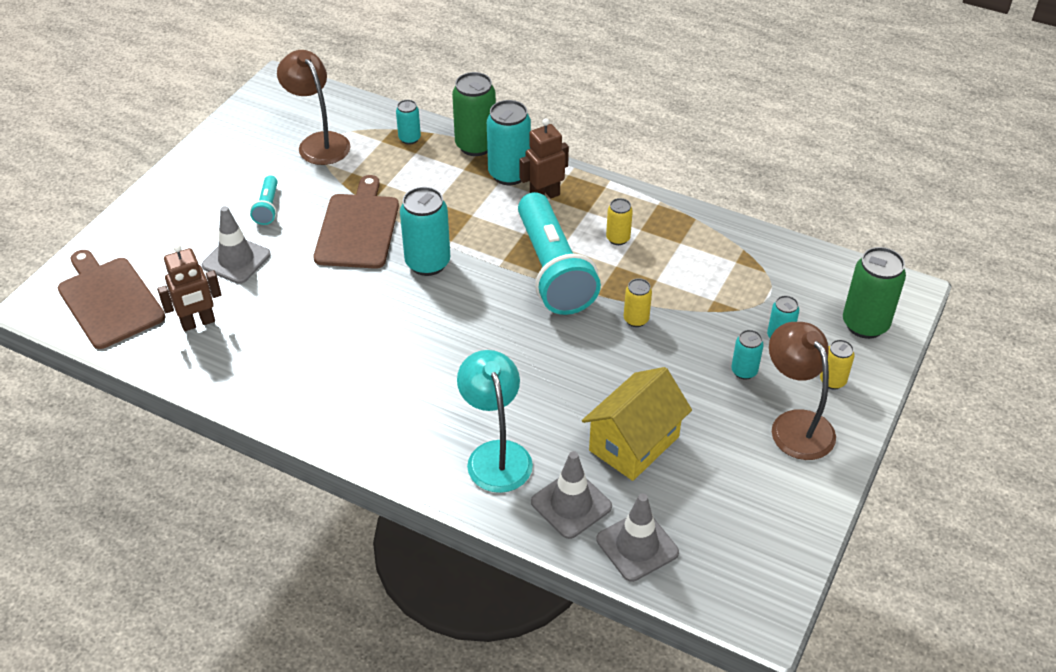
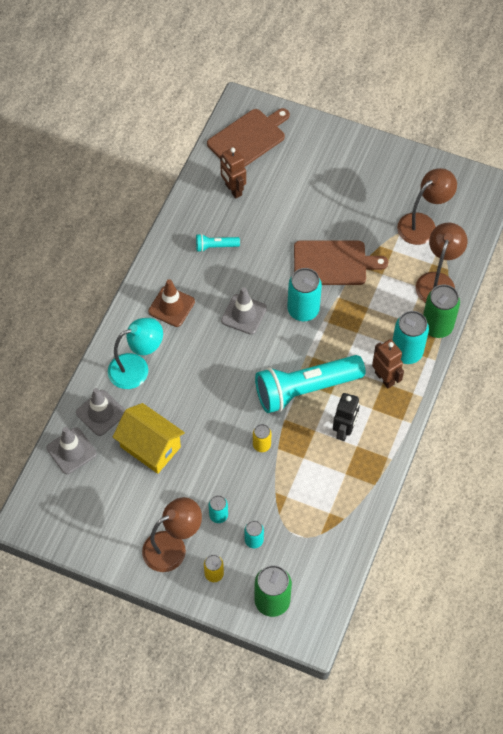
camera: 85 degrees right, 15 degrees up
grey traffic cone [202,206,271,284] -> grey traffic cone moved to [221,287,267,335]
turquoise flashlight [250,175,278,225] -> turquoise flashlight moved to [196,234,240,252]
turquoise can [396,100,421,145] -> brown lamp [416,223,467,303]
yellow can [606,198,633,245] -> black robot [333,393,360,441]
none -> brown traffic cone [148,279,195,327]

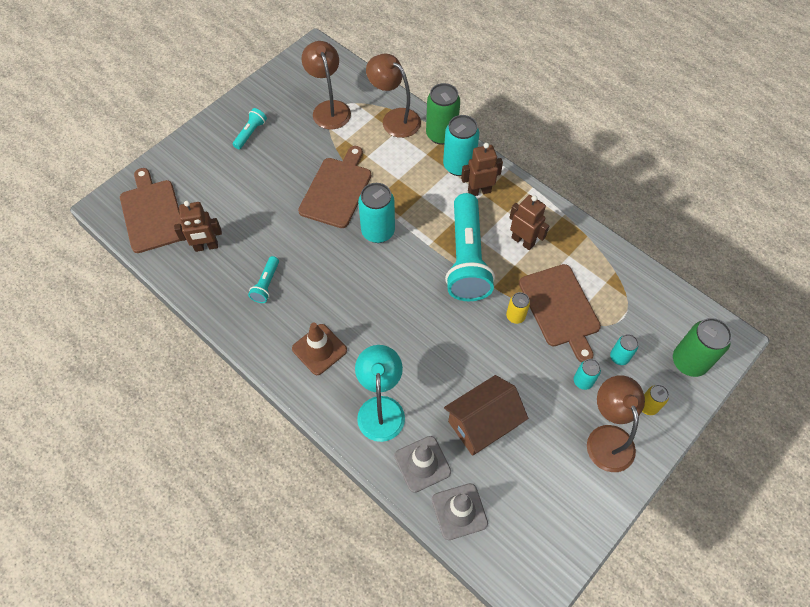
camera: 70 degrees left, 0 degrees up
yellow house [113,403,185,474] -> brown house [444,375,528,456]
grey traffic cone [221,287,267,335] -> none
black robot [333,393,360,441] -> brown robot [509,195,549,250]
none -> turquoise flashlight [233,108,267,149]
none -> brown cutting board [519,264,601,362]

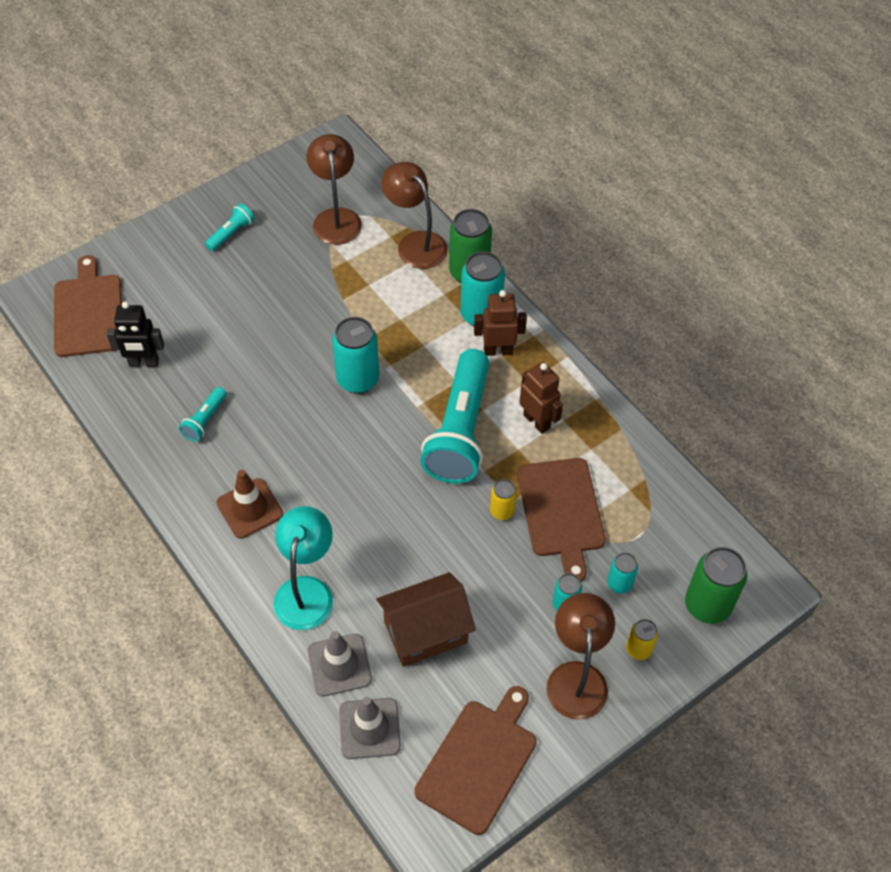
camera: 10 degrees right, 5 degrees down
brown robot [174,201,222,252] -> black robot [107,301,164,367]
brown cutting board [298,146,371,228] -> brown cutting board moved to [414,686,537,835]

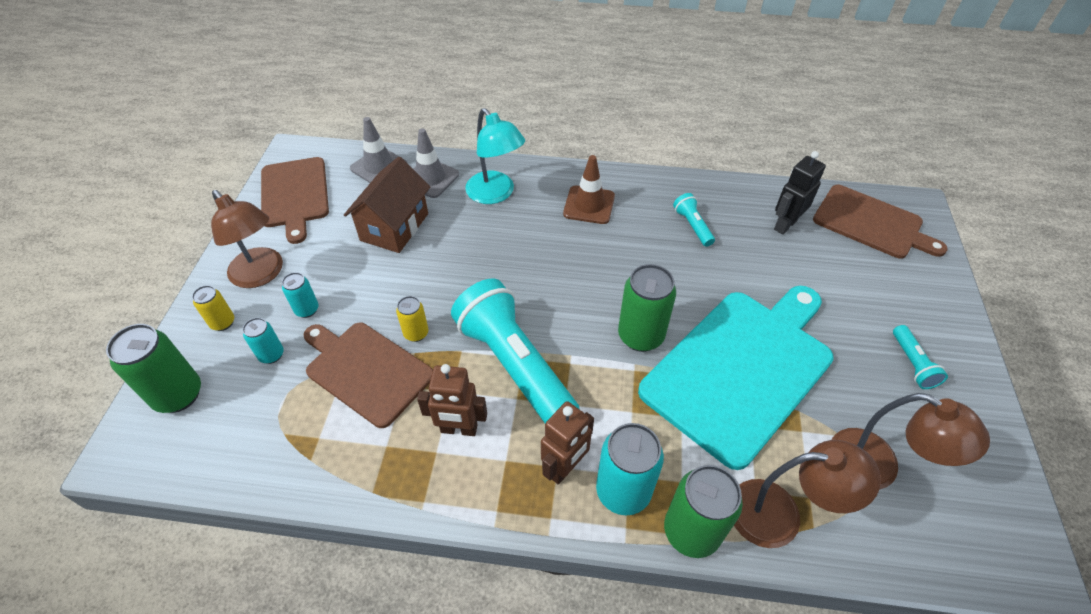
camera: 135 degrees right, 5 degrees down
turquoise can [332,317,379,394] -> green can [618,264,676,352]
none -> turquoise cutting board [638,286,834,470]

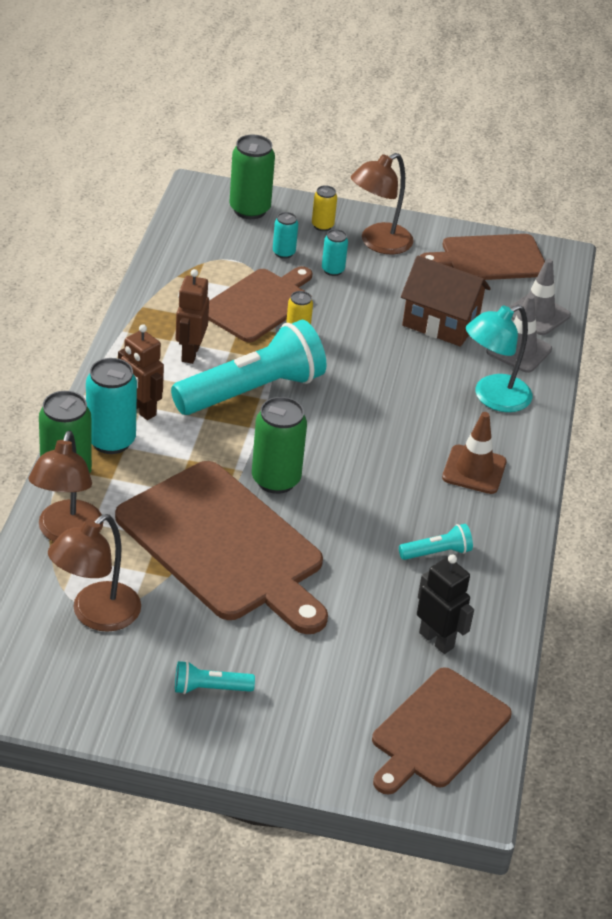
camera: 90 degrees right, 10 degrees down
turquoise cutting board [638,286,834,470] -> brown cutting board [115,461,328,634]

